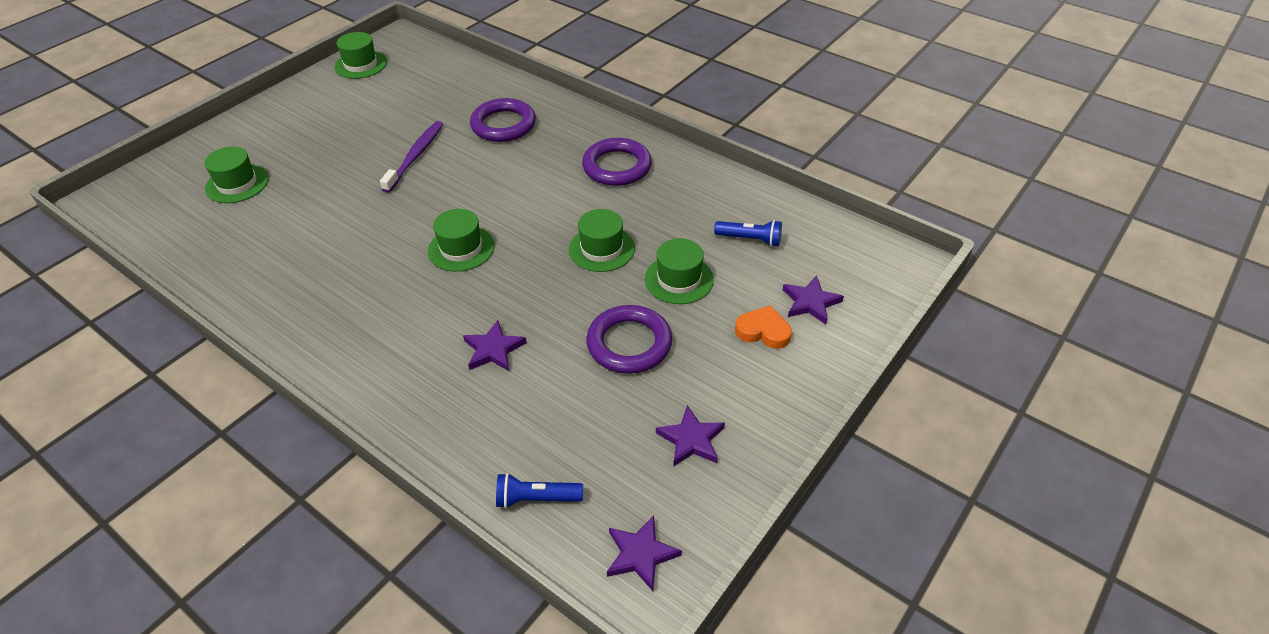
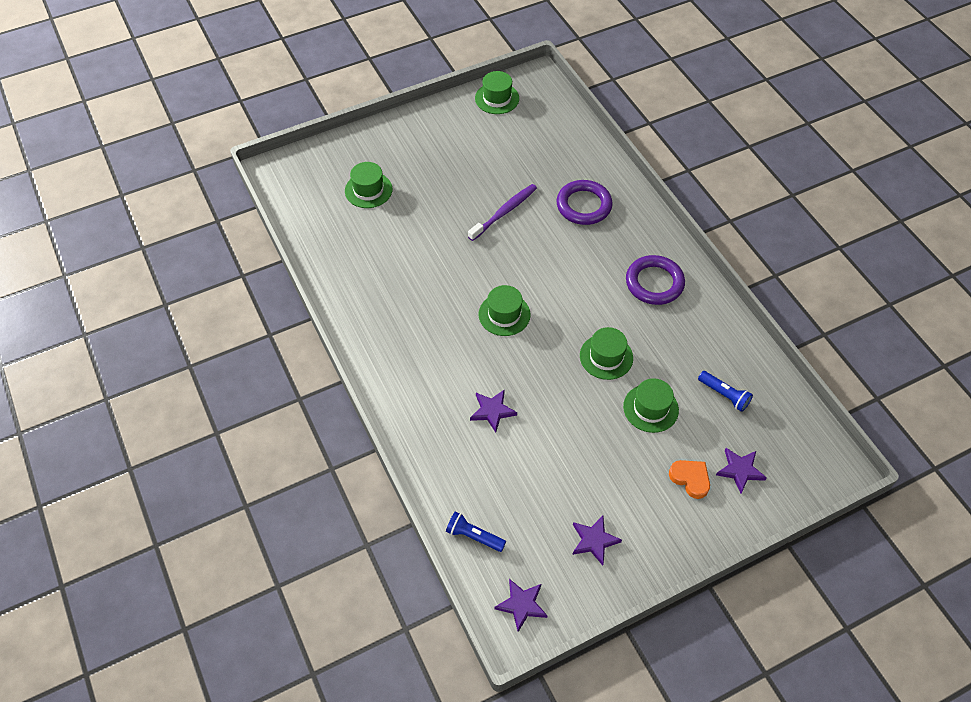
camera: 25 degrees right, 10 degrees up
purple ring [586,305,672,374] -> none

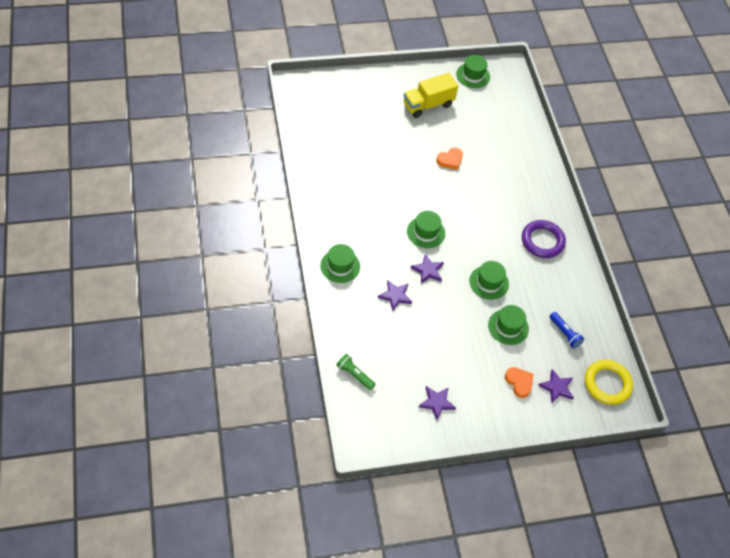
camera: 10 degrees right, 0 degrees up
green hat [345,162,392,208] -> green hat moved to [320,244,360,283]
blue flashlight [446,511,506,552] -> green flashlight [336,354,376,390]
purple toothbrush [468,184,537,241] -> orange heart [436,148,463,170]
purple star [494,579,548,632] -> purple star moved to [411,254,444,284]
purple ring [557,180,613,225] -> none
none -> yellow truck [403,73,458,118]
none -> yellow ring [585,360,633,405]

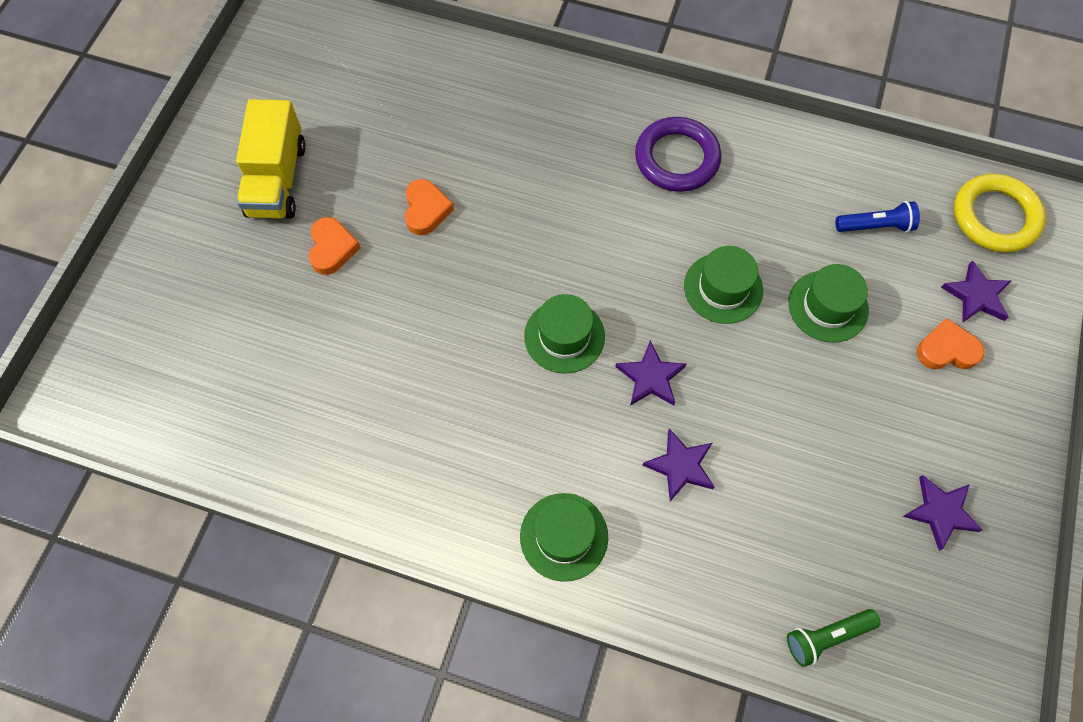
camera: 55 degrees left, 10 degrees up
green hat [456,55,490,88] -> none
none -> orange heart [309,217,361,275]

